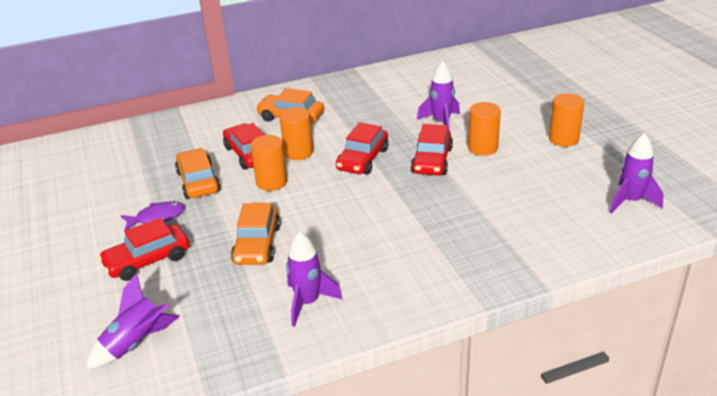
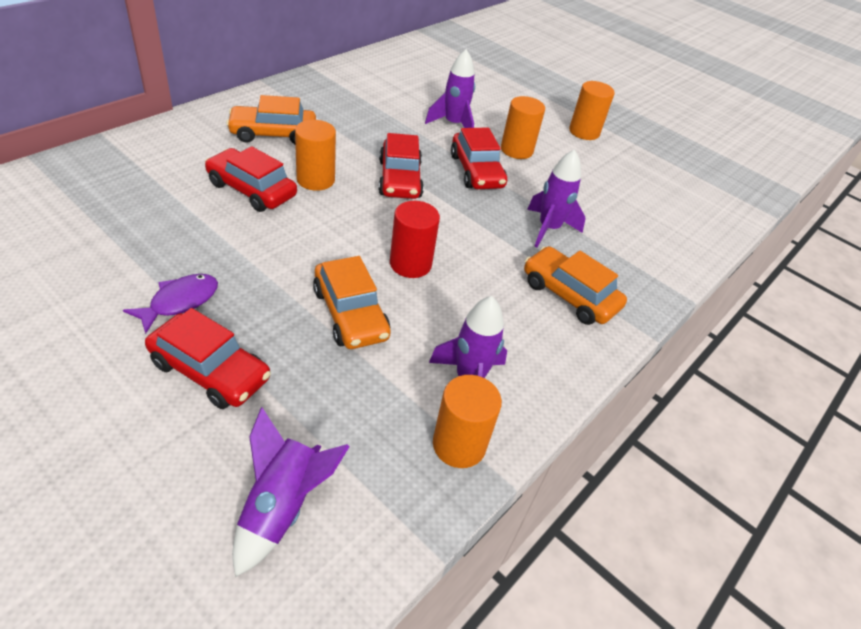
camera: 35 degrees left, 10 degrees up
red car [98,218,190,281] -> red car turned 90 degrees counterclockwise [145,308,271,409]
orange car [175,148,221,199] -> orange car moved to [524,246,627,325]
orange cylinder [250,135,287,191] -> orange cylinder moved to [433,375,502,468]
purple rocket [610,133,664,214] -> purple rocket moved to [527,149,586,248]
none -> red cylinder [390,201,440,278]

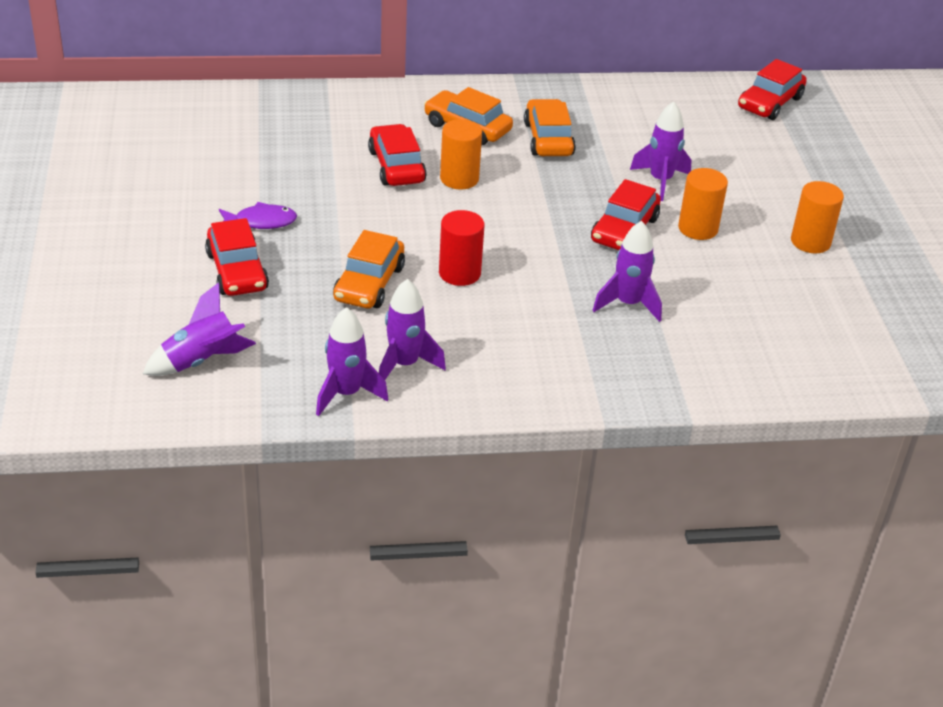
camera: 45 degrees right, 5 degrees down
red car [378,133,424,199] -> red car moved to [738,59,807,120]
orange cylinder [433,375,502,468] -> purple rocket [316,307,388,416]
orange car [524,246,627,325] -> orange car moved to [524,99,576,156]

